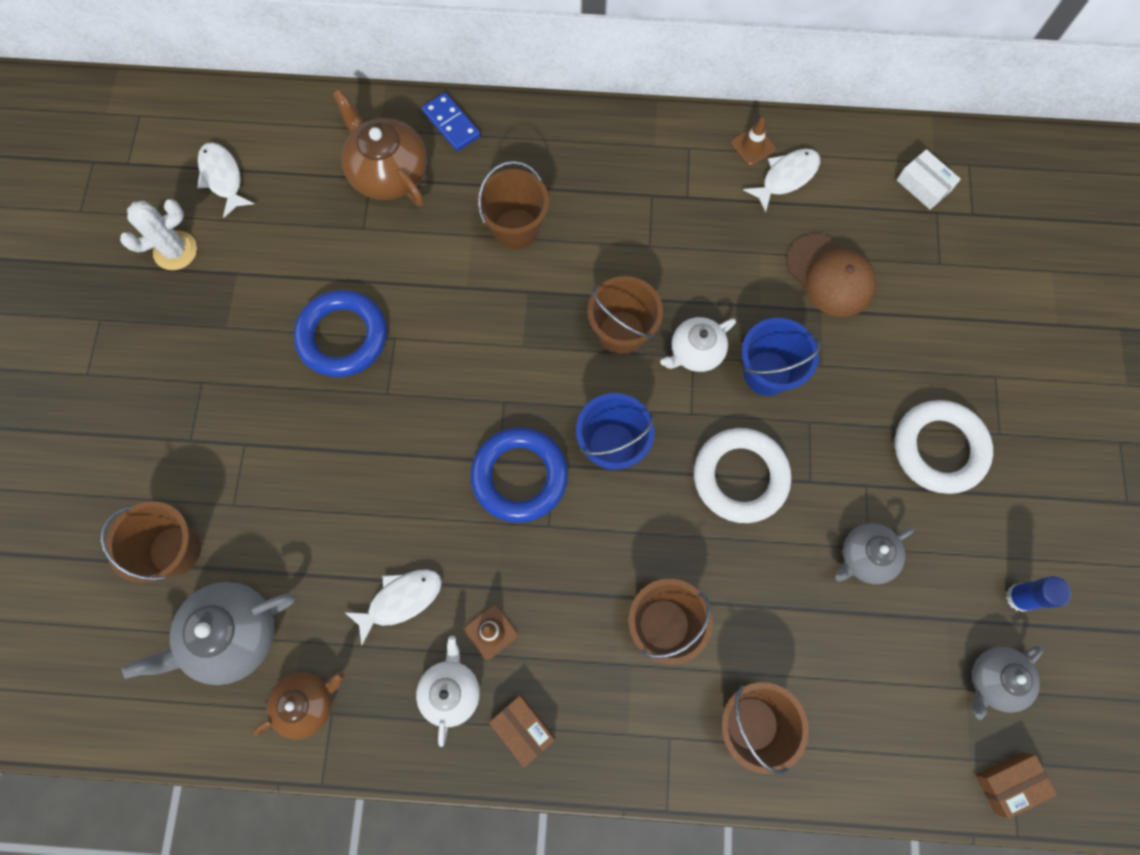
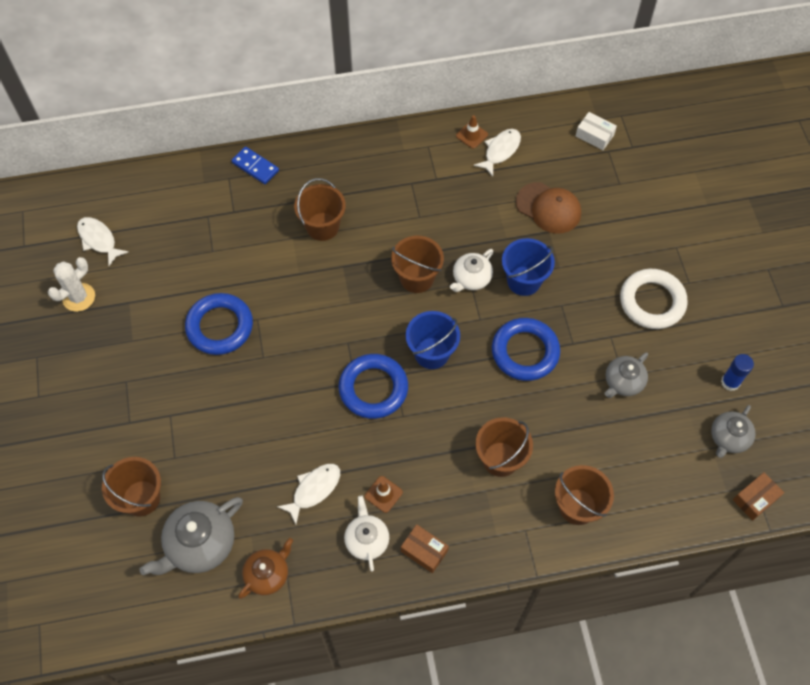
camera: 15 degrees left, 10 degrees down
brown teapot [333,89,427,207] -> none
white ring [694,428,791,523] -> blue ring [492,318,560,381]

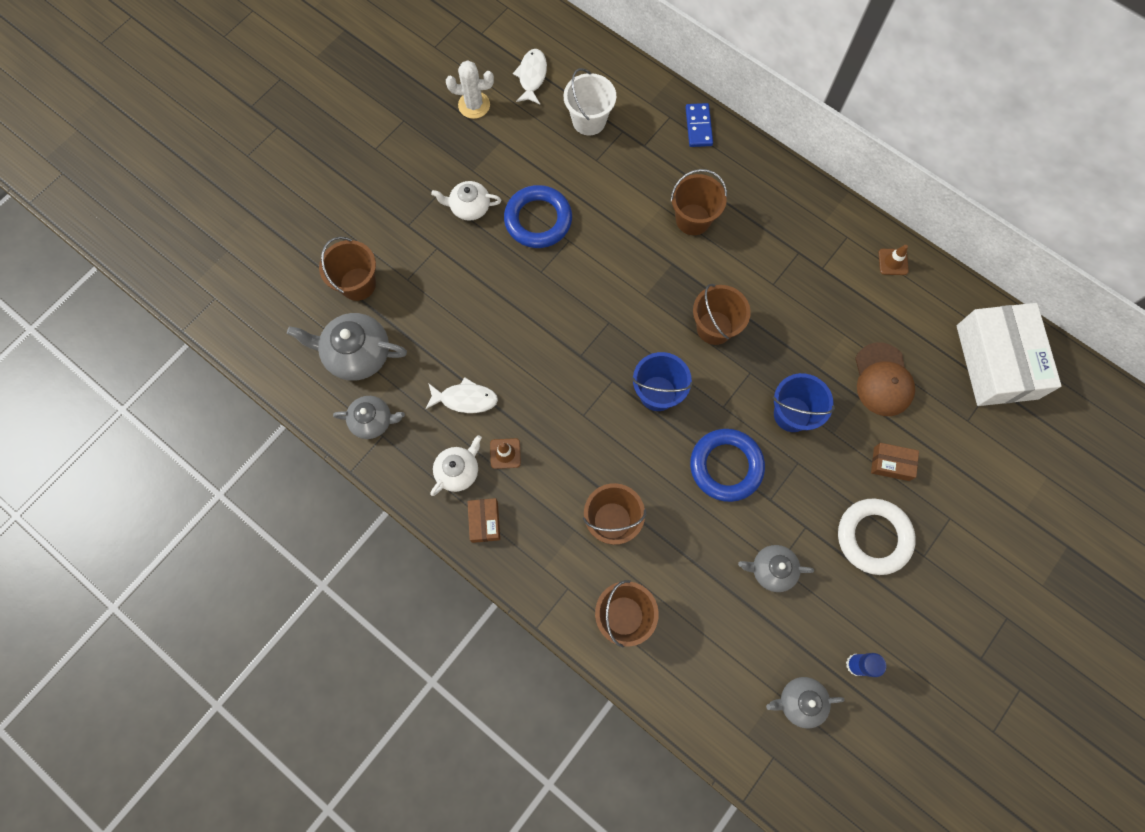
camera: 50 degrees right, 10 degrees up
brown teapot [238,538,293,599] -> grey teapot [333,396,405,439]
blue ring [339,354,408,419] -> none
white teapot [450,249,493,292] -> white teapot moved to [431,181,501,221]
white fish [474,129,521,176] -> none
white box [576,112,617,150] -> white box [957,303,1062,406], size x2.34
brown box [733,472,784,521] -> brown box moved to [871,443,919,481]
none -> white bucket [564,68,616,135]

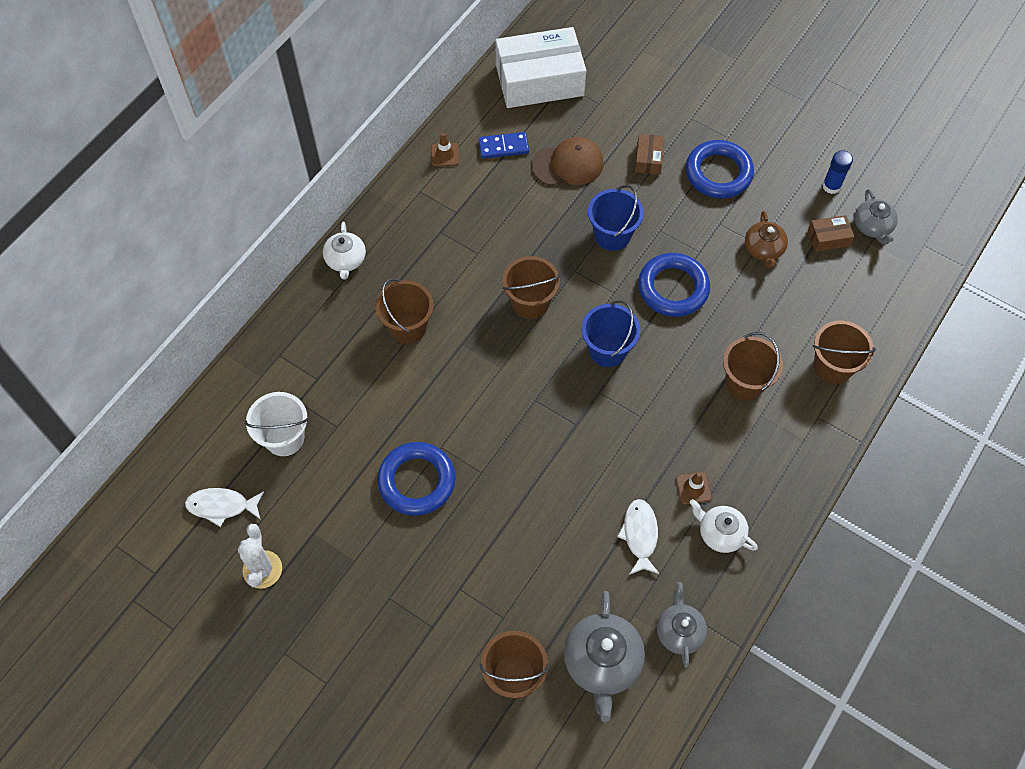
camera: 95 degrees left, 10 degrees down
white teapot [431,181,501,221] -> white teapot moved to [323,222,366,280]
brown box [467,498,500,543] -> brown box moved to [808,215,854,252]
blue domino [685,103,713,147] -> blue domino moved to [479,132,529,159]
grey teapot [738,545,814,592] -> brown teapot [745,211,788,268]
white ring [838,498,916,575] -> blue ring [686,140,754,198]

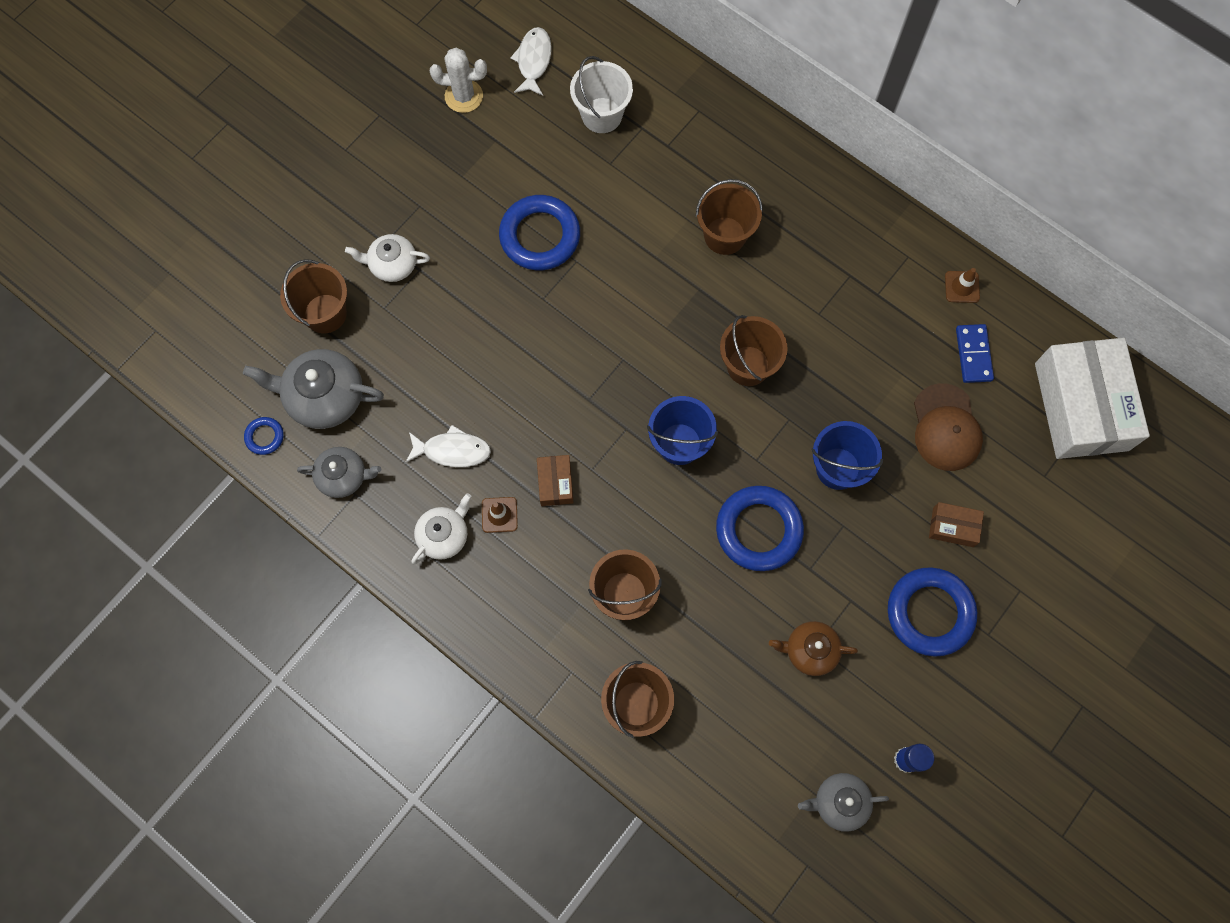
camera: 95 degrees right, 10 degrees up
white teapot [323,222,366,280] -> white teapot moved to [345,234,430,282]
brown box [808,215,854,252] -> brown box moved to [537,455,574,506]
none -> blue ring [244,417,284,455]

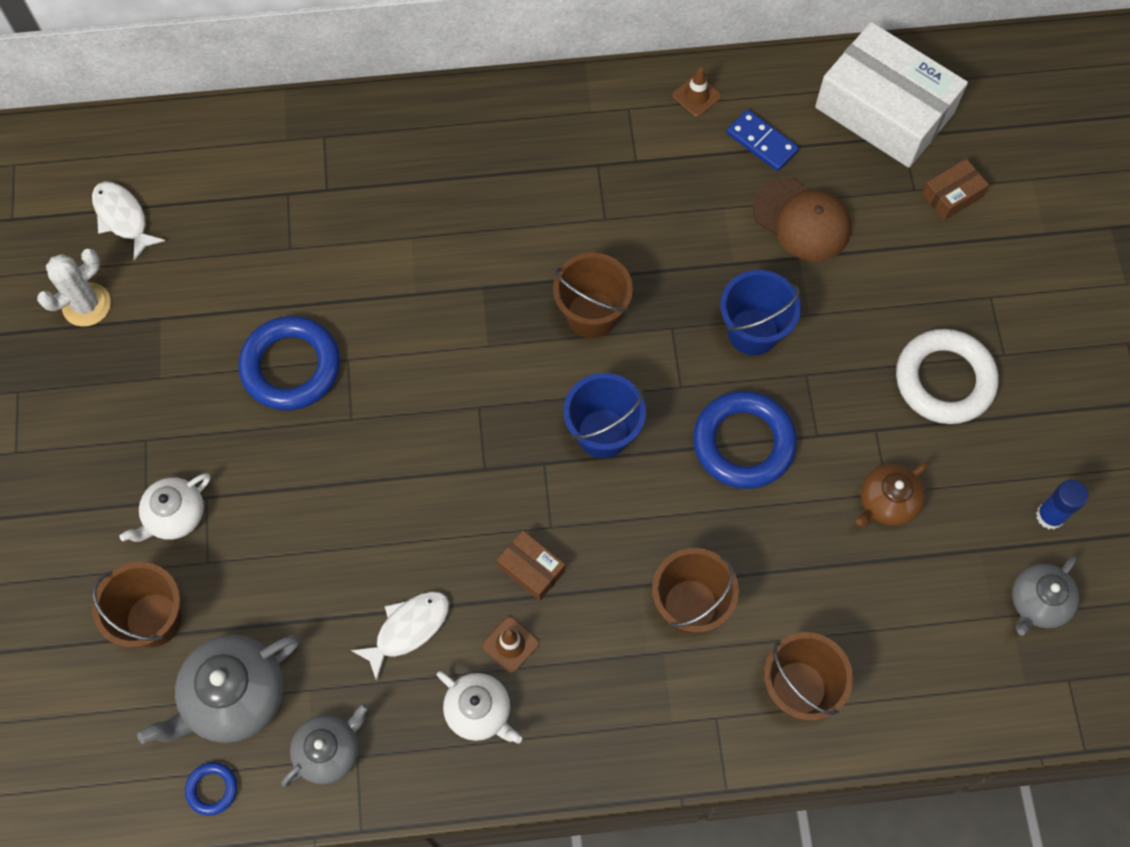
camera: 45 degrees left, 5 degrees down
white teapot [411,493,472,564] -> white teapot turned 135 degrees clockwise [437,671,522,744]
white bucket [570,56,633,133] -> none
brown bucket [696,179,763,255] -> none
blue ring [888,567,977,657] -> white ring [896,329,999,424]
brown box [929,502,984,547] -> brown box moved to [922,159,989,220]

